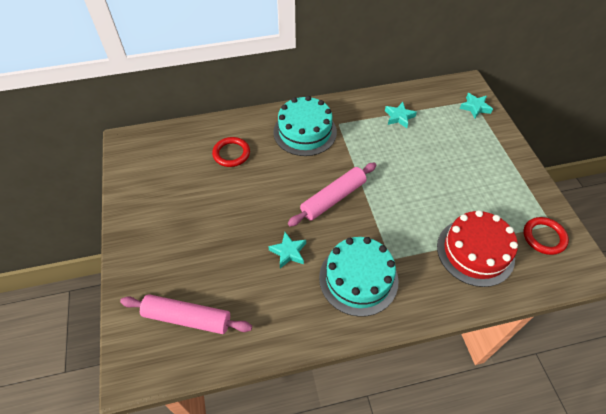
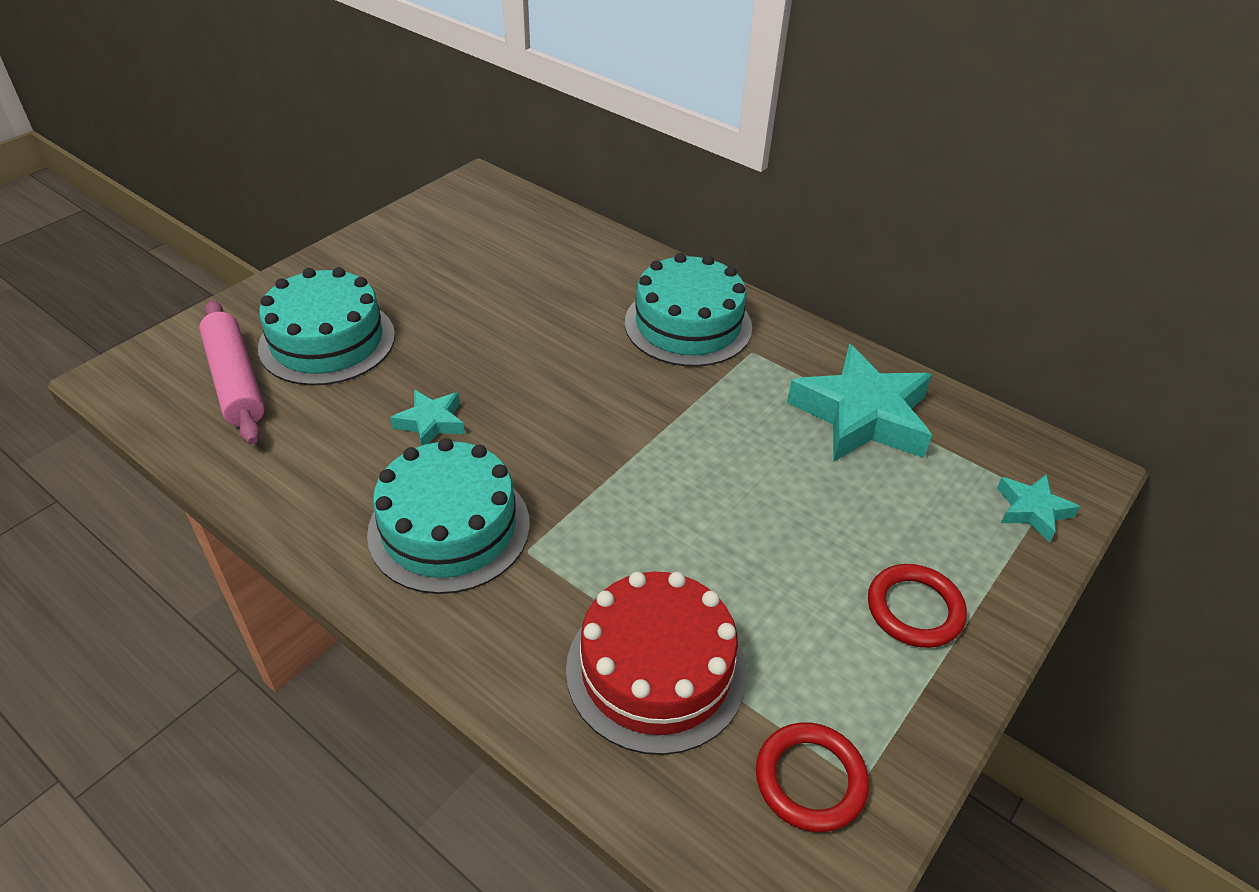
camera: 50 degrees right, 10 degrees down
red ring [212,137,250,167] -> red ring moved to [868,564,967,648]
pink rolling pin [288,163,376,227] -> none
turquoise star [385,102,417,128] -> turquoise star [787,344,932,462], size x2.04
none -> turquoise cake [258,267,395,386]

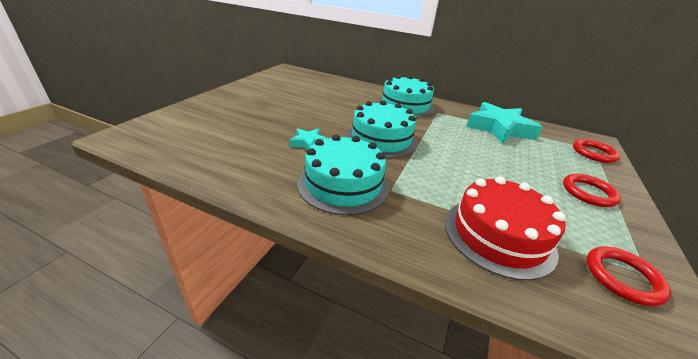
camera: 15 degrees left, 10 degrees down
pink rolling pin [199,300,265,444] -> none
turquoise cake [258,267,395,386] -> turquoise cake moved to [346,100,418,158]
turquoise star [997,474,1080,542] -> red ring [573,139,620,163]

